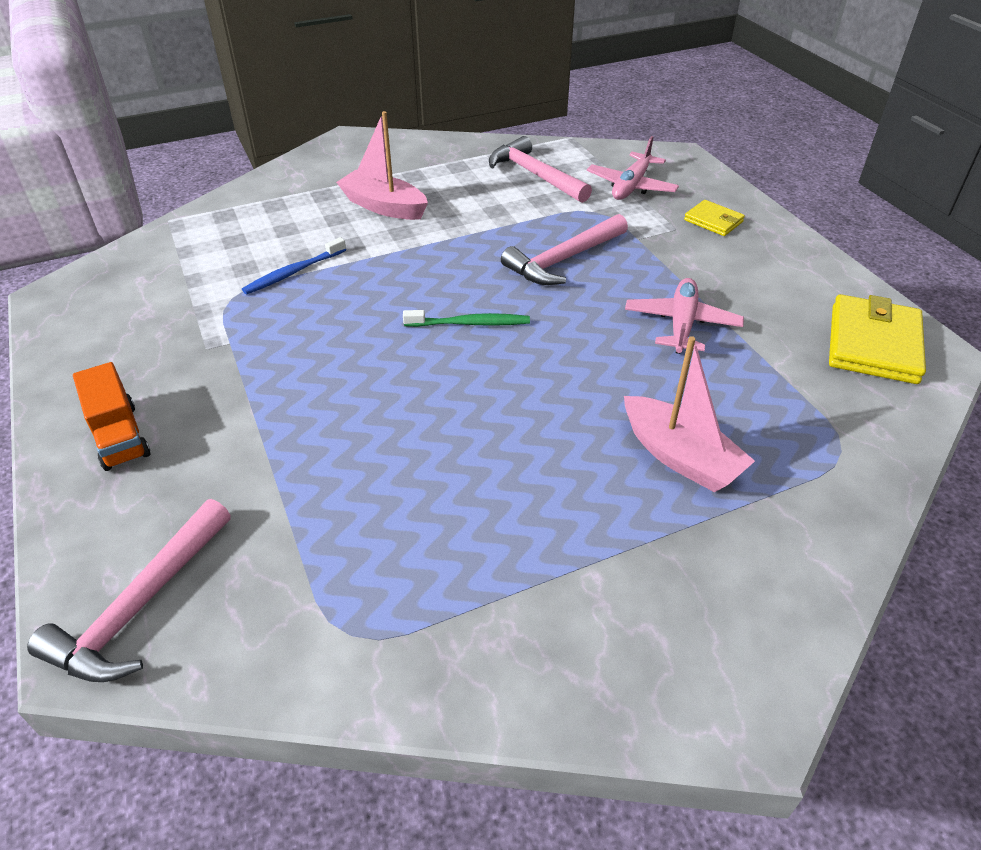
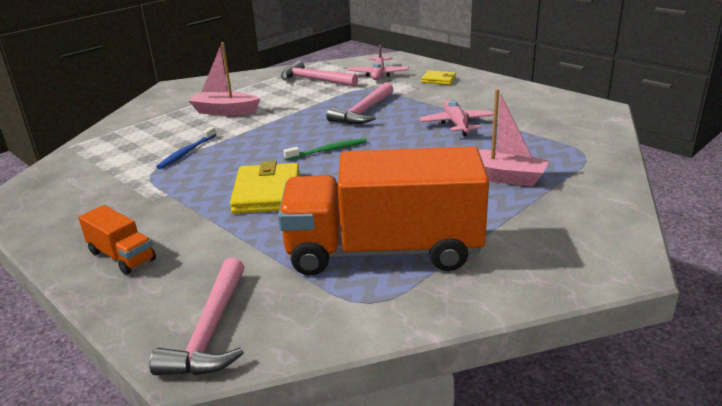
camera: 20 degrees left, 15 degrees down
yellow wallet [829,294,926,384] -> yellow wallet moved to [230,161,300,214]
none -> orange truck [278,146,489,276]

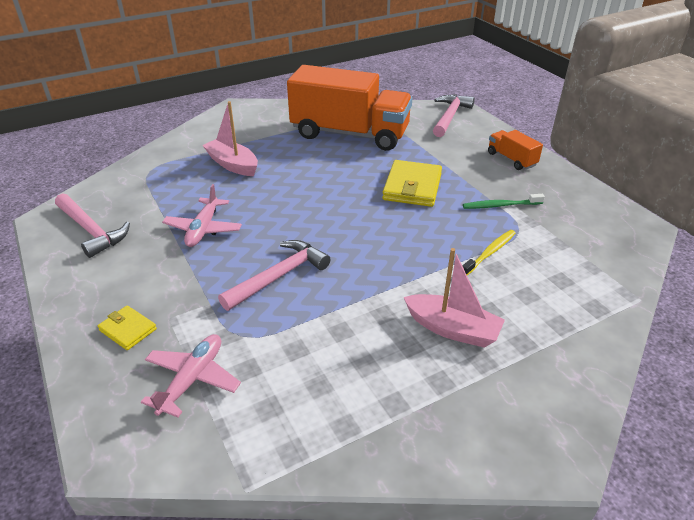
camera: 165 degrees left, 10 degrees up
blue toothbrush [156,127,216,169] -> yellow toothbrush [462,230,516,275]
pink hammer [281,61,358,87] -> pink hammer moved to [55,193,130,258]
green toothbrush [283,138,367,160] -> green toothbrush moved to [463,194,545,209]

